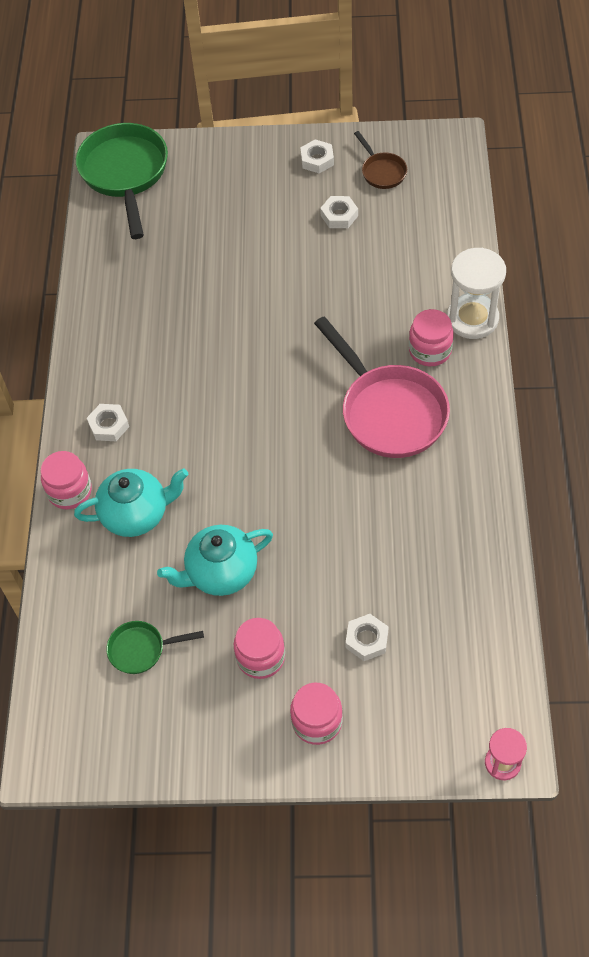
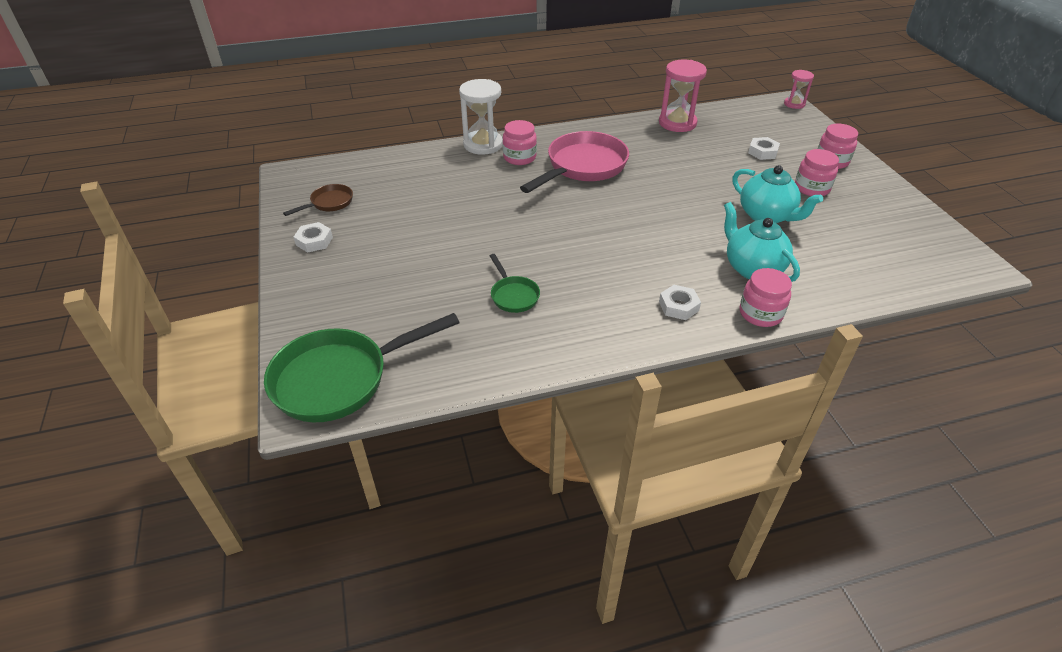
camera: 110 degrees left, 15 degrees down
green pan [106,621,204,674] -> green pan moved to [490,254,540,313]
white nut [320,196,358,228] -> none
none -> pink hourglass [659,60,707,132]

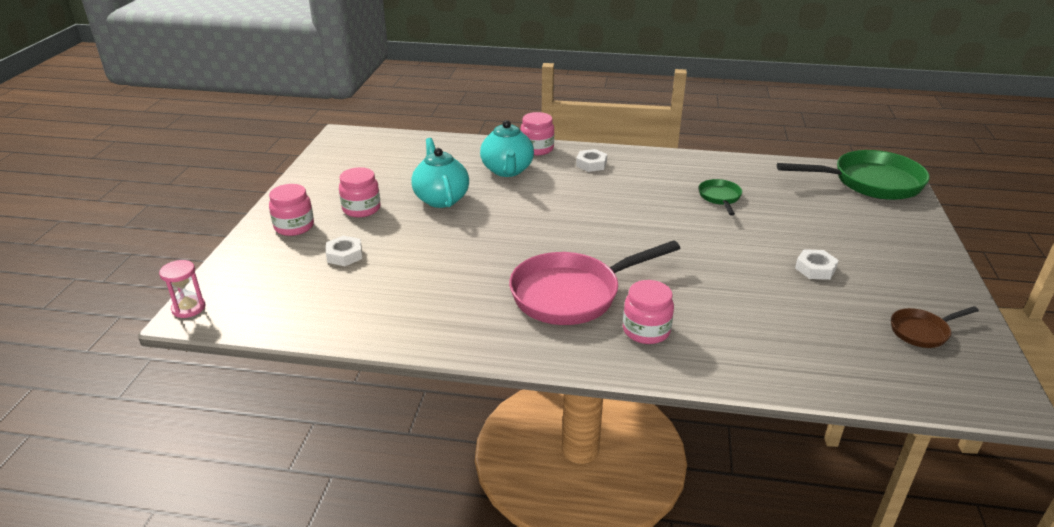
camera: 155 degrees left, 10 degrees down
white nut [294,222,333,253] -> white nut moved to [795,249,839,280]
white hourglass [459,79,503,155] -> none
pink hourglass [659,60,707,132] -> none

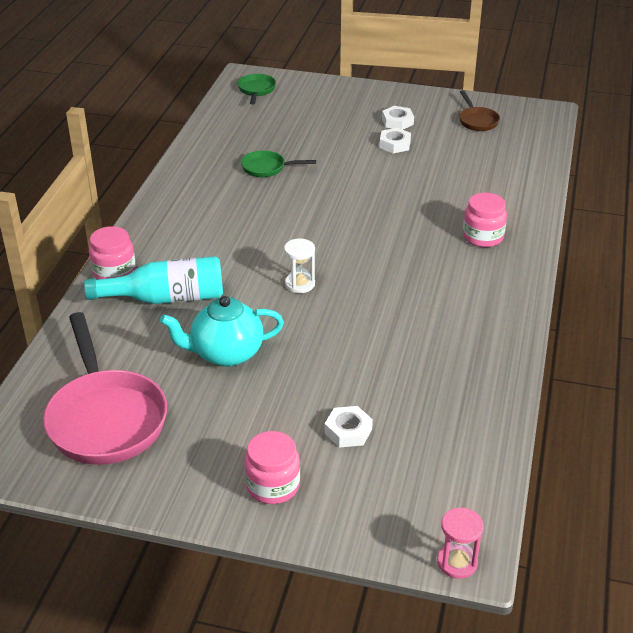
camera: 85 degrees left, 5 degrees up
pink jar [339,167,380,217] -> none
turquoise teapot [480,120,534,177] -> turquoise bottle [84,256,223,304]
pink pan [509,240,680,325] -> pink pan moved to [43,312,167,465]
white nut [576,149,607,172] -> white nut moved to [382,106,414,130]
green pan [777,150,930,200] -> green pan [237,74,276,105], size x0.48
none -> white hourglass [284,239,315,293]

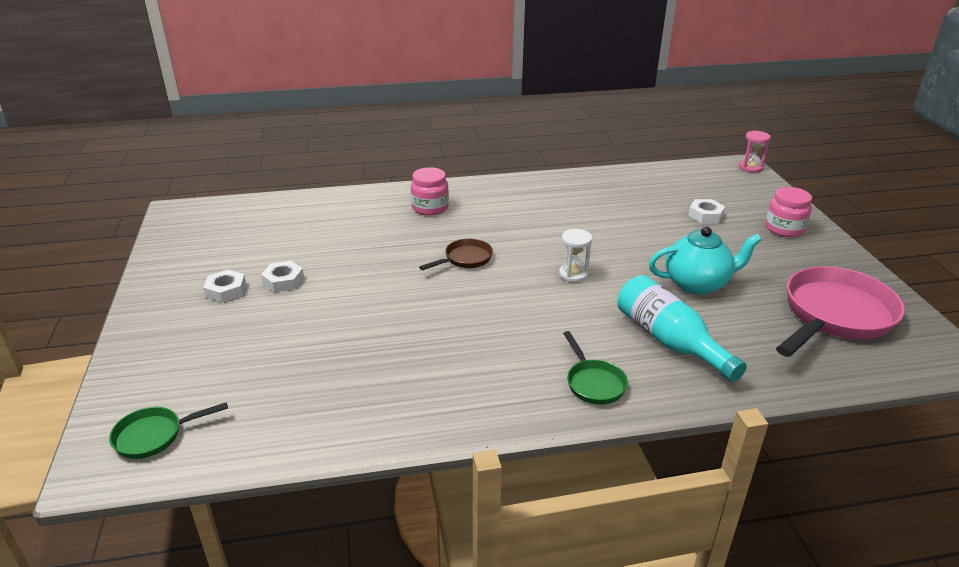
camera: 115 degrees left, 5 degrees down
pink jar [89,226,136,280] -> none
turquoise teapot [160,296,284,367] -> turquoise teapot turned 60 degrees counterclockwise [649,227,762,295]
green pan [241,150,316,177] -> green pan moved to [563,331,628,405]
brown pan [459,90,500,131] -> brown pan moved to [419,239,493,270]

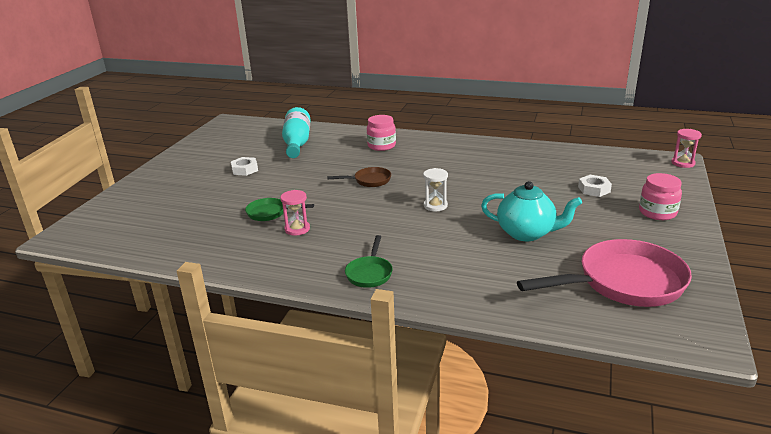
camera: 30 degrees right, 5 degrees down
green pan [109,402,228,459] -> green pan moved to [245,198,314,221]
white nut [203,270,246,303] -> none
turquoise bottle [618,275,747,382] -> turquoise bottle moved to [282,107,310,158]
none -> pink hourglass [280,190,310,236]

